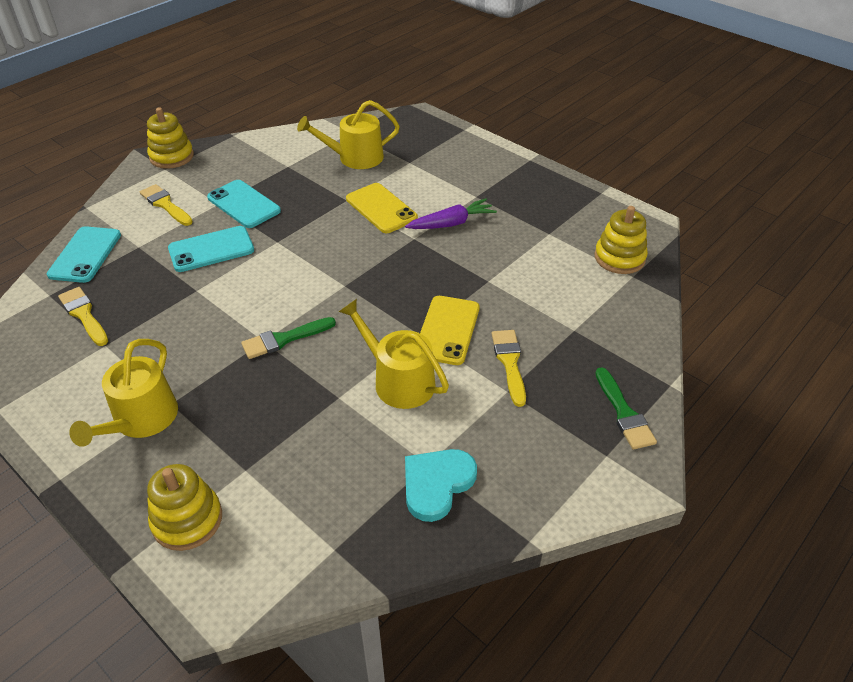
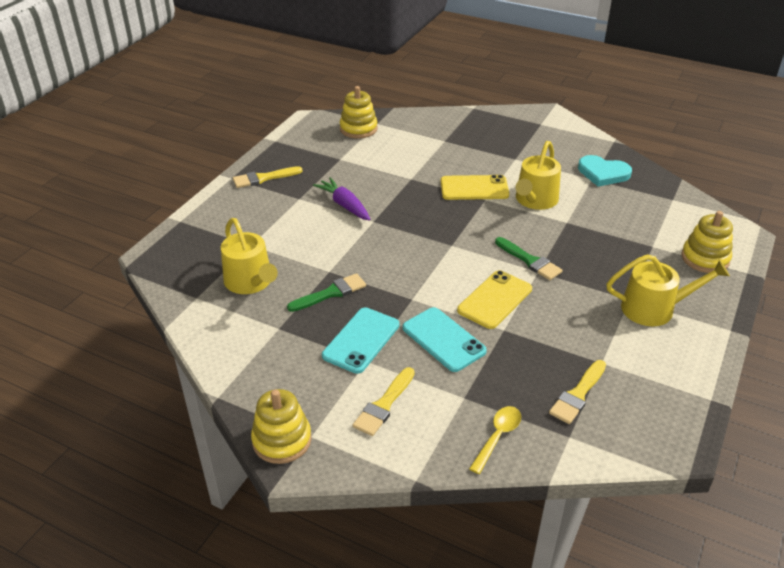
camera: 105 degrees left, 5 degrees down
turquoise phone [47,226,121,283] -> yellow spoon [469,406,521,474]
yellow phone [346,183,418,233] -> yellow phone moved to [457,270,532,329]
yellow brush [492,330,526,407] -> yellow brush moved to [233,166,302,188]
green brush [595,367,657,450] -> green brush moved to [287,273,366,312]

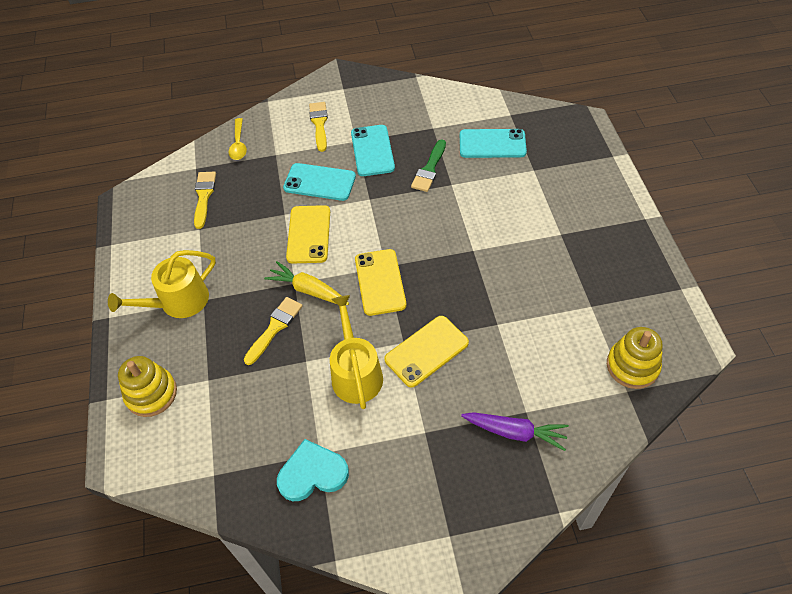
camera: 145 degrees right, 15 degrees up
yellow watering can [221,218,278,294] -> turquoise phone [460,129,527,158]
yellow brush [233,166,302,188] -> yellow brush moved to [244,297,302,365]
yellow stacking toy [251,389,312,464] -> none
purple carrot [313,177,370,221] -> purple carrot moved to [461,412,569,451]
green brush [495,237,563,280] -> yellow carrot [264,261,349,305]
none -> yellow phone [355,249,406,316]

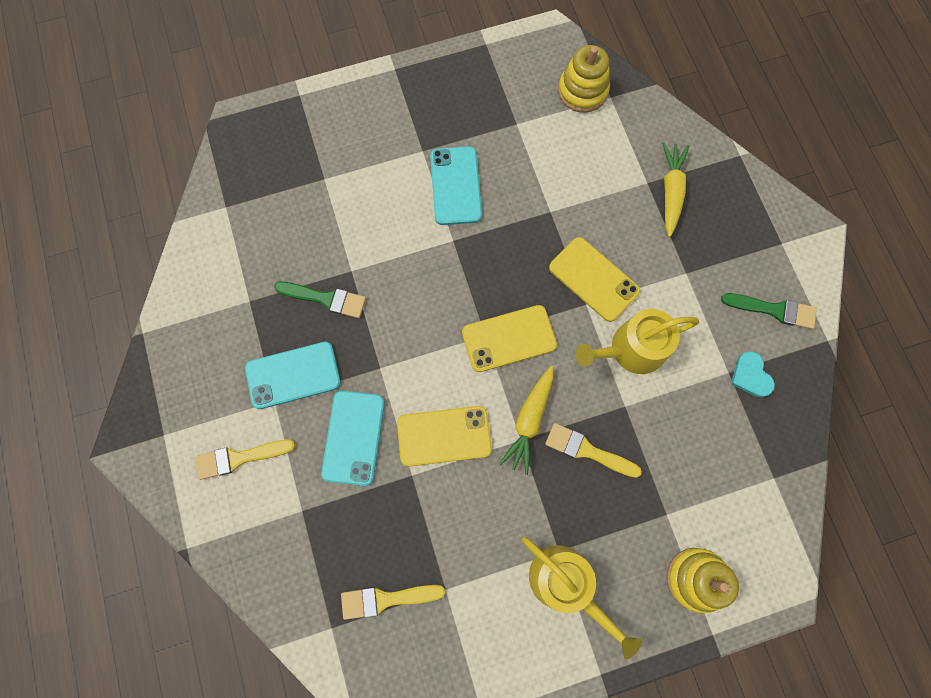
camera: 100 degrees left, 20 degrees up
yellow spoon [229,118,247,160] -> none
turquoise heart [277,439,349,501] -> turquoise heart [731,351,775,397], size x0.65
turquoise phone [460,129,527,158] -> turquoise phone moved to [430,146,482,225]
purple carrot [461,412,569,451] -> yellow carrot [662,142,689,237]
none -> green brush [721,293,817,329]

